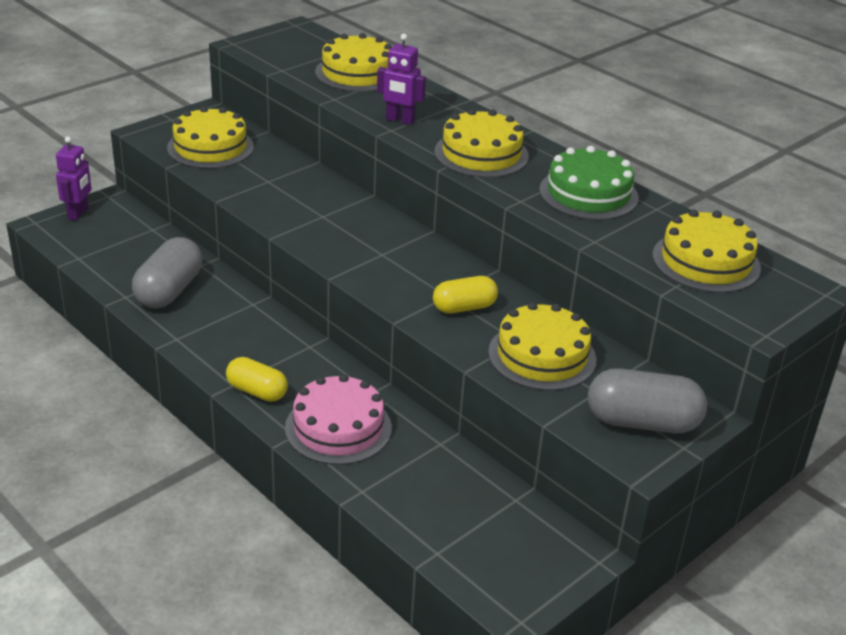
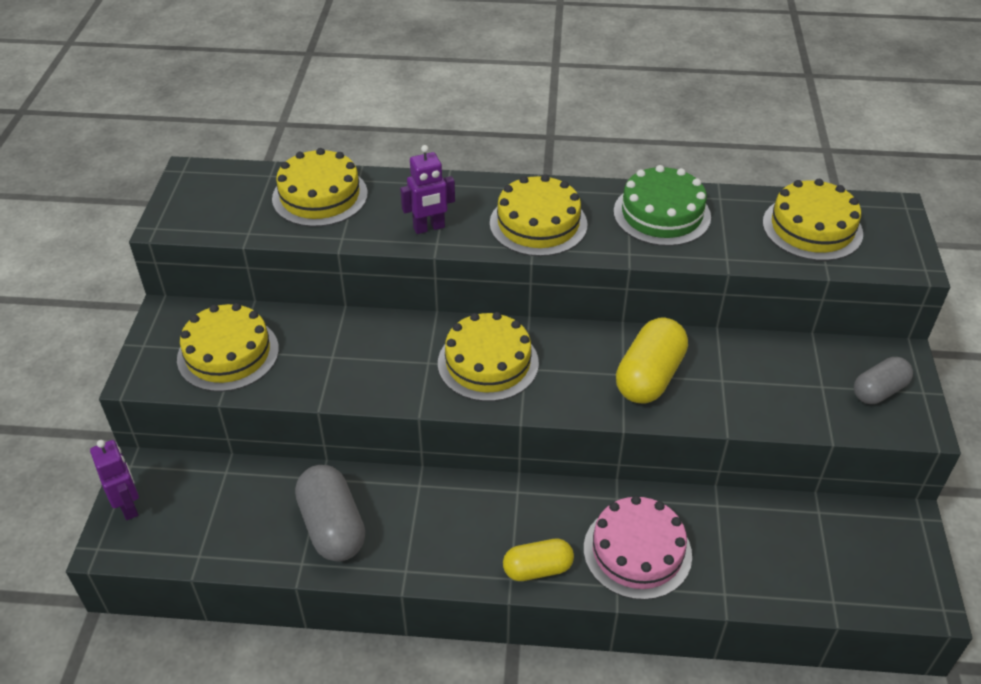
camera: 40 degrees left, 10 degrees up
yellow capsule [433,276,498,314] -> yellow capsule [616,318,688,404], size x1.55
yellow cake [488,302,596,390] -> yellow cake moved to [438,312,539,402]
grey capsule [588,368,707,433] -> grey capsule [854,357,913,404], size x0.64

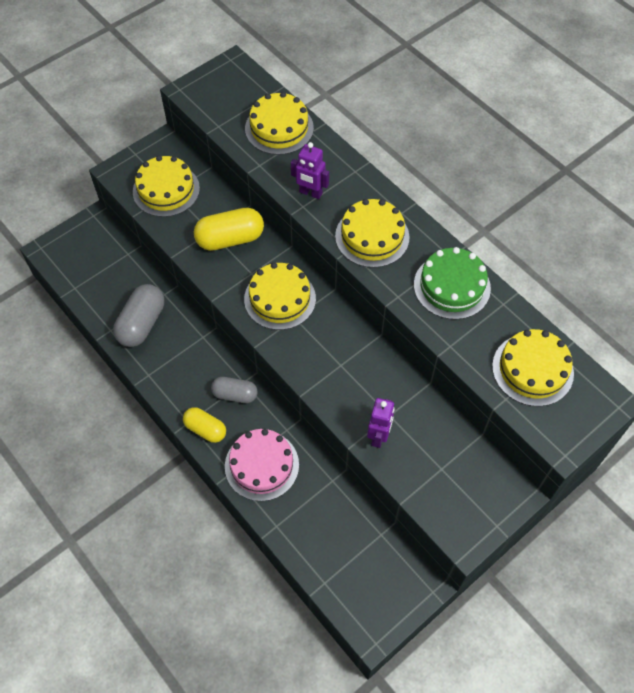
camera: 45 degrees right, 15 degrees up
purple robot [90,440,139,520] -> purple robot moved to [367,398,395,448]
yellow capsule [616,318,688,404] -> yellow capsule moved to [194,207,264,251]
grey capsule [854,357,913,404] -> grey capsule moved to [211,377,258,403]

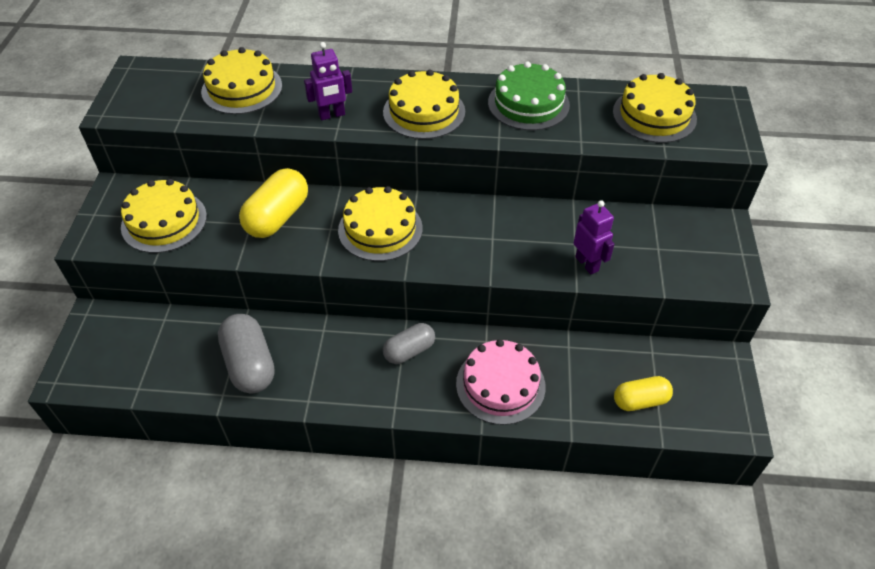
camera: 45 degrees left, 10 degrees down
yellow capsule [183,407,226,443] -> yellow capsule moved to [614,376,673,411]

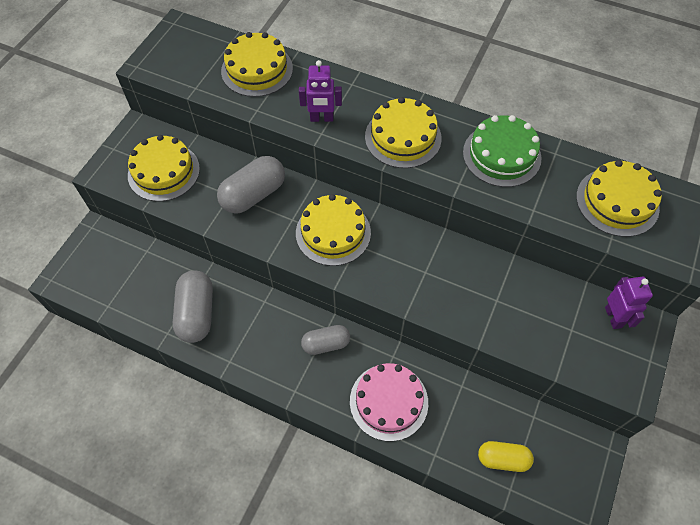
camera: 20 degrees right, 10 degrees up
yellow capsule [239,168,308,238] -> grey capsule [217,156,285,214]
purple robot [574,200,614,274] -> purple robot moved to [605,277,653,329]

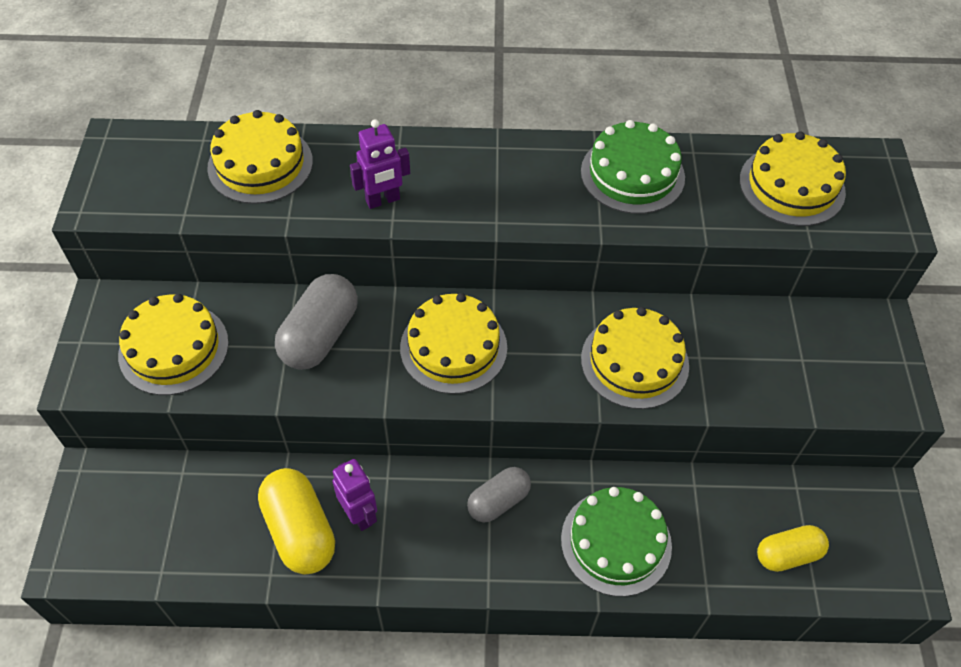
camera: 25 degrees left, 5 degrees down
grey capsule [173,270,213,343] -> yellow capsule [258,468,335,575]
pink cake [350,363,428,441] -> green cake [561,487,672,597]
yellow cake [365,97,442,168] -> yellow cake moved to [581,307,689,409]
purple robot [605,277,653,329] -> purple robot moved to [332,459,377,531]

